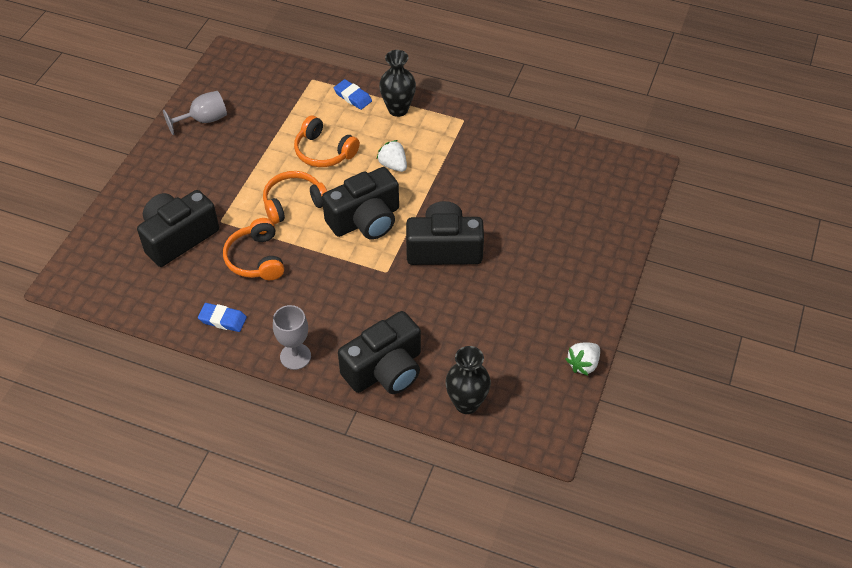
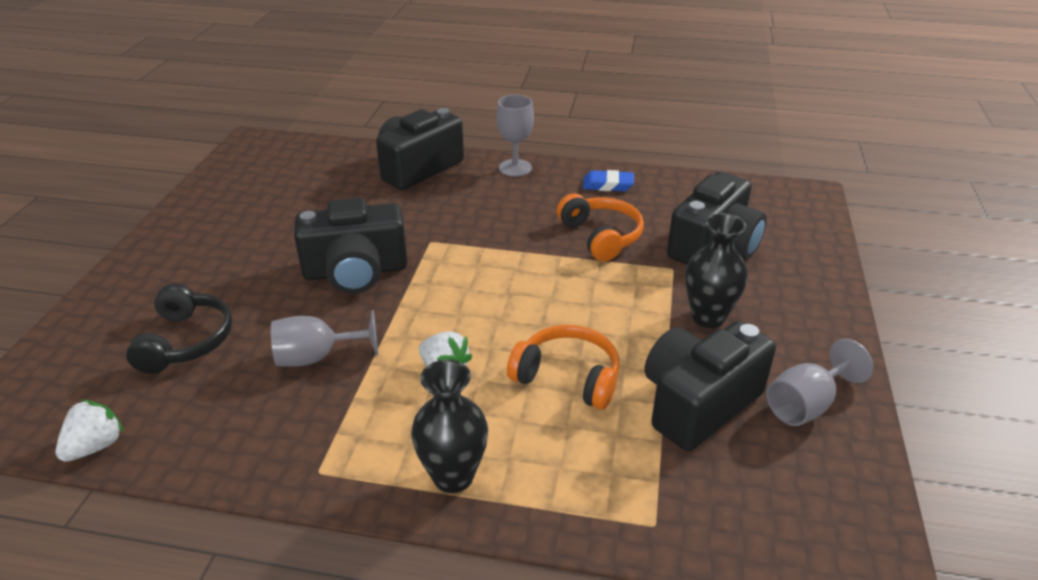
camera: 170 degrees right, 15 degrees down
orange headphones [263,171,327,224] -> none
black camera [322,167,399,240] -> black camera moved to [645,321,776,451]
blue eraser [334,79,372,110] -> none
black vase [445,346,491,414] -> black vase moved to [685,213,748,328]
white strawberry [566,342,600,376] -> white strawberry moved to [56,400,124,462]
none -> black headphones [126,283,233,374]
none -> grey goblet [271,310,378,367]

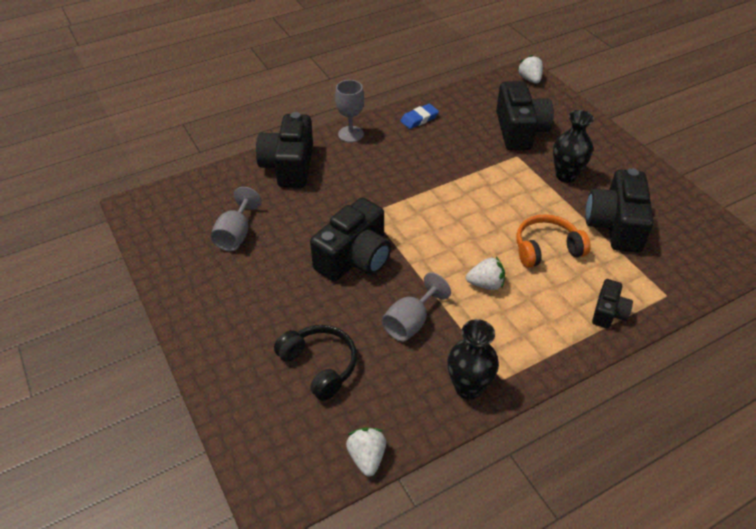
camera: 40 degrees left, 10 degrees up
black vase [411,360,488,493] -> black vase moved to [447,319,499,400]
orange headphones [557,193,644,261] -> none
grey goblet [766,339,874,426] -> grey goblet moved to [211,187,262,251]
none -> white strawberry [517,55,543,84]
none -> black camera [592,279,633,329]

